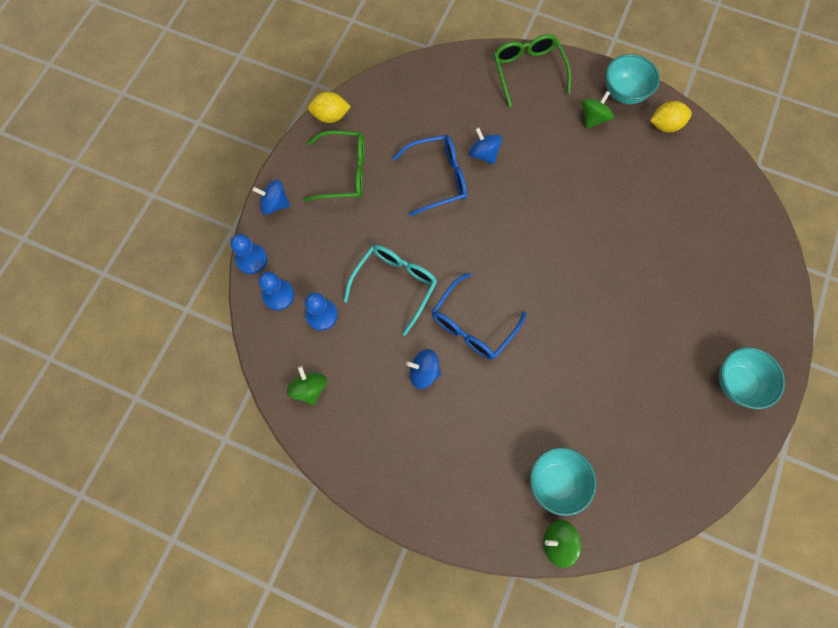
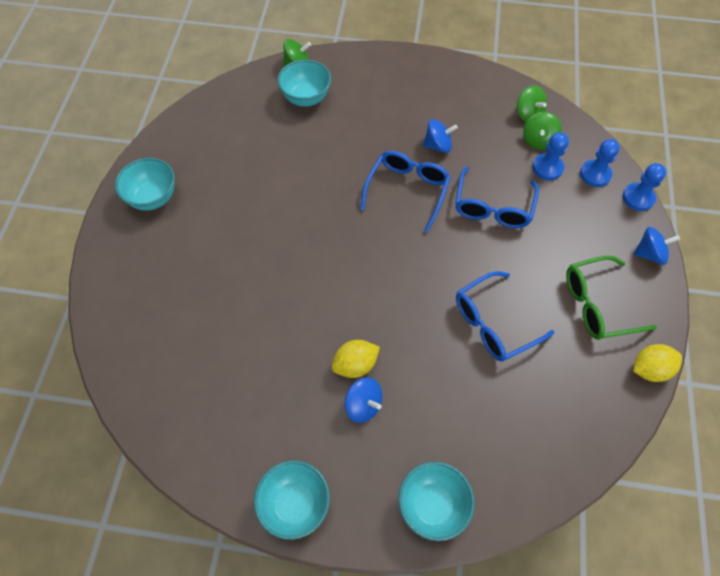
camera: 165 degrees right, 10 degrees down
turquoise glasses [344,245,437,336] -> blue glasses [455,166,539,228]
blue spinning top [469,127,502,164] -> blue spinning top moved to [345,377,383,423]
green glasses [494,34,571,107] -> turquoise bowl [398,462,475,541]
green spinning top [582,91,614,129] -> green spinning top moved to [523,112,562,150]
yellow lemon [650,101,692,132] -> yellow lemon moved to [332,340,380,378]

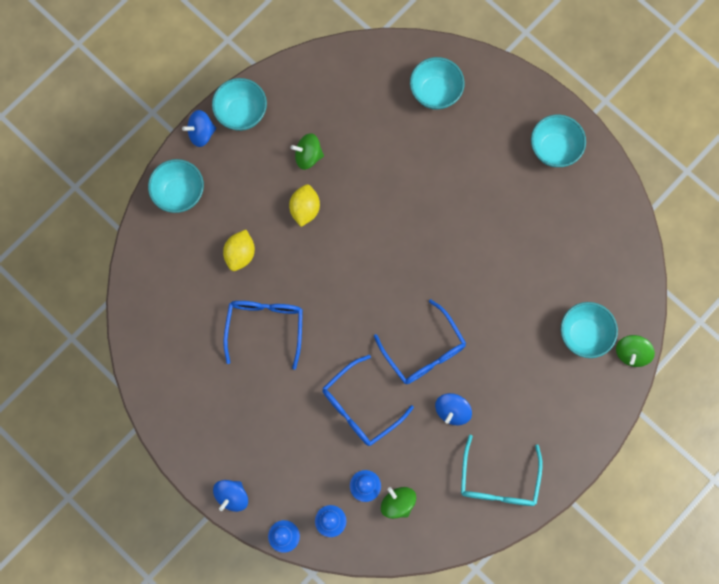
camera: 125 degrees right, 15 degrees up
blue spinning top [345,377,383,423] -> blue spinning top moved to [182,110,216,147]
blue glasses [455,166,539,228] -> blue glasses turned 90 degrees counterclockwise [322,355,414,446]
green spinning top [517,85,547,122] -> green spinning top moved to [291,133,324,170]
green glasses [566,256,657,340] -> none
yellow lemon [633,344,682,382] -> yellow lemon moved to [223,230,255,271]
none -> turquoise bowl [410,57,465,110]
none -> turquoise glasses [461,435,543,506]

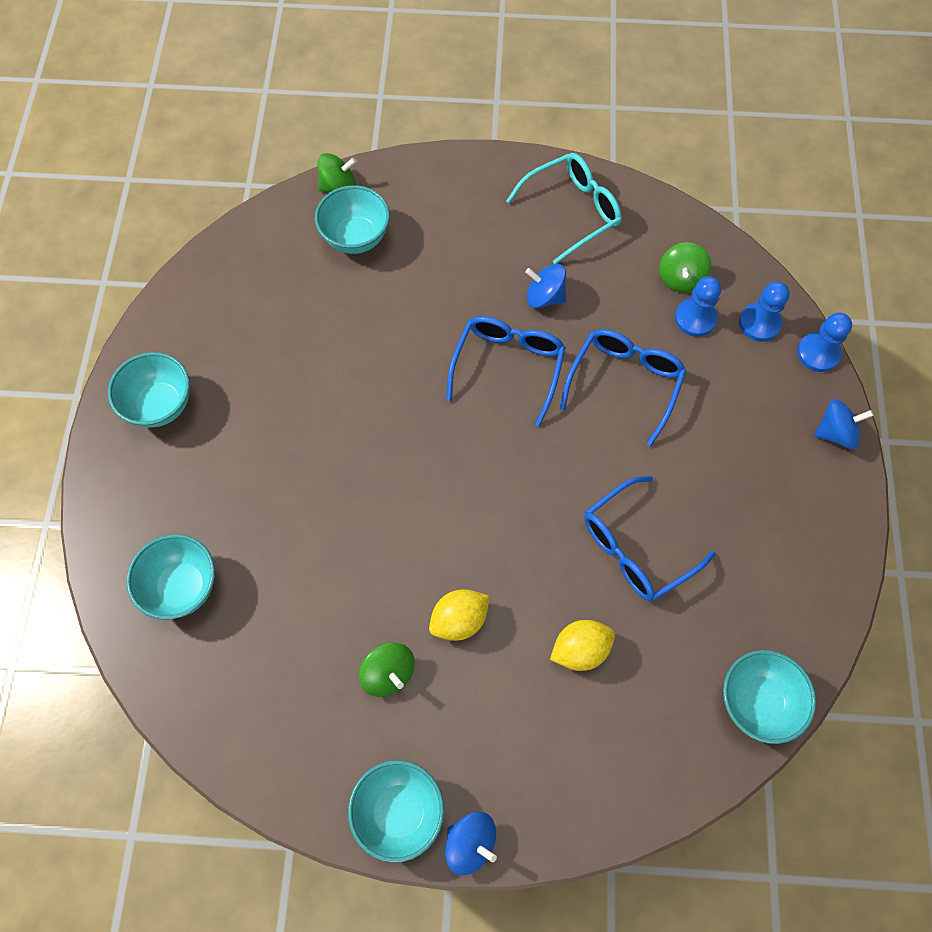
camera: 130 degrees left, 10 degrees down
turquoise bowl [148,159,204,213] -> turquoise bowl moved to [723,650,816,744]
blue glasses [322,355,414,446] -> blue glasses turned 75 degrees counterclockwise [560,329,687,447]
blue spinning top [435,393,472,426] -> blue spinning top turned 150 degrees counterclockwise [525,264,566,308]

